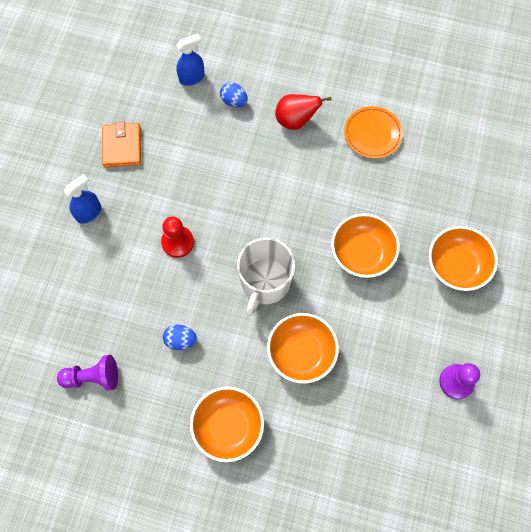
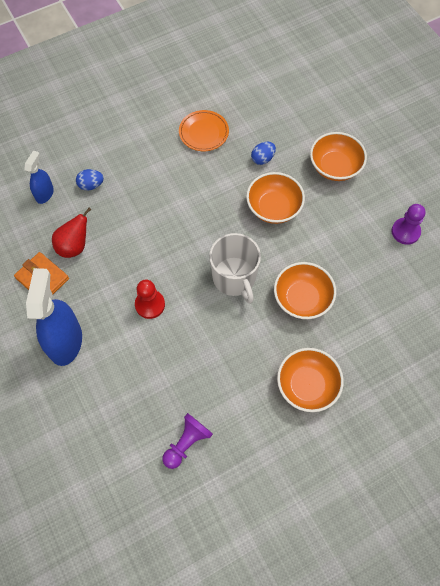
camera: 45 degrees left, 5 degrees down
blue spray bottle [64,174,101,223] -> blue spray bottle [26,268,82,366], size x1.88
blue egg [163,325,197,350] -> blue egg moved to [251,142,276,165]
red pear [275,94,331,130] -> red pear moved to [52,208,91,258]

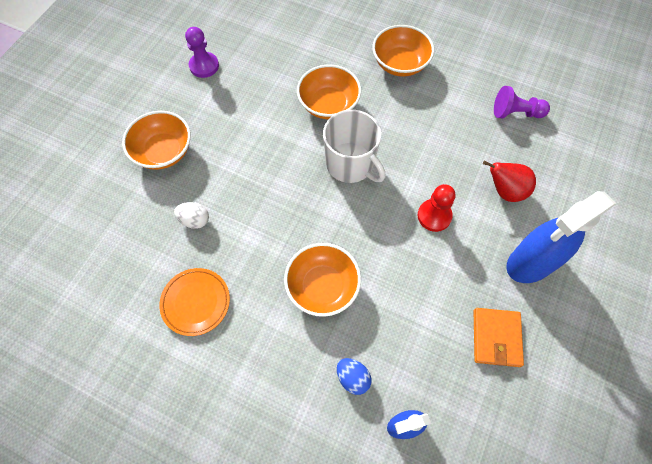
camera: 125 degrees left, 0 degrees up
red pear [52,208,91,258] -> red pear moved to [483,160,536,202]
white mug [209,233,261,304] -> white mug turned 105 degrees clockwise [323,110,386,183]
orange bowl [246,172,305,224] -> orange bowl moved to [284,243,361,317]
blue egg [251,142,276,165] -> white egg [174,202,209,229]

